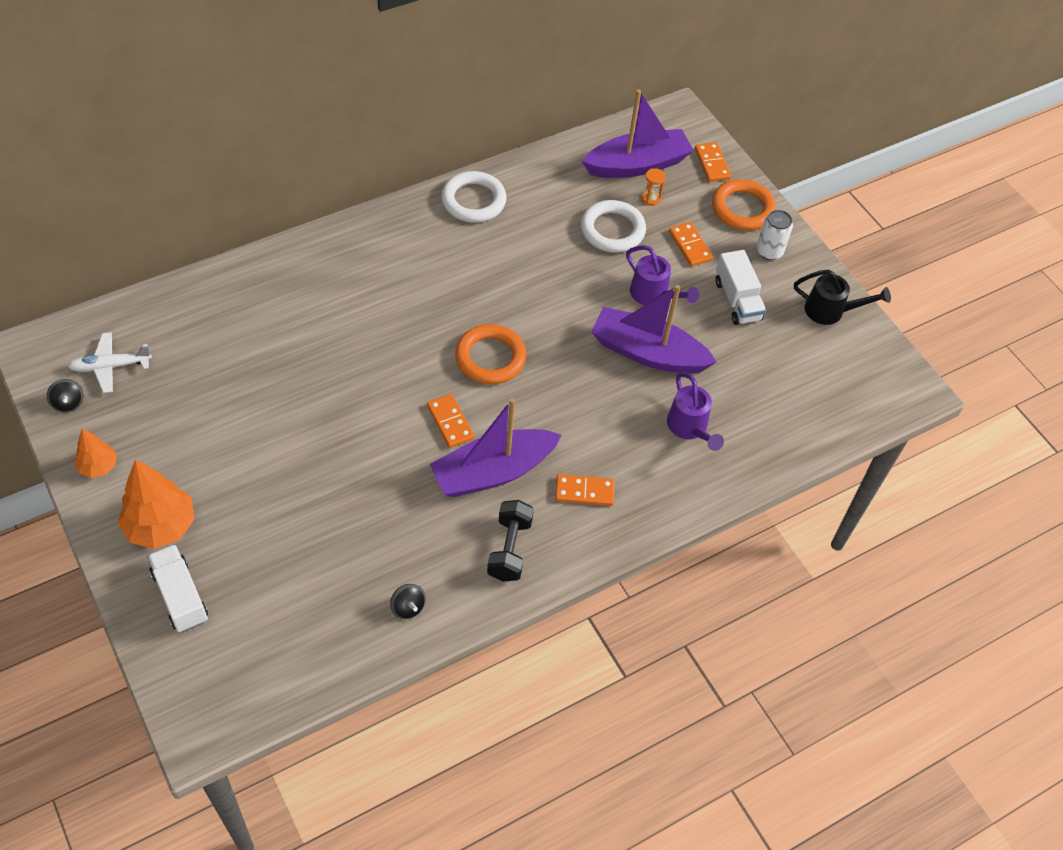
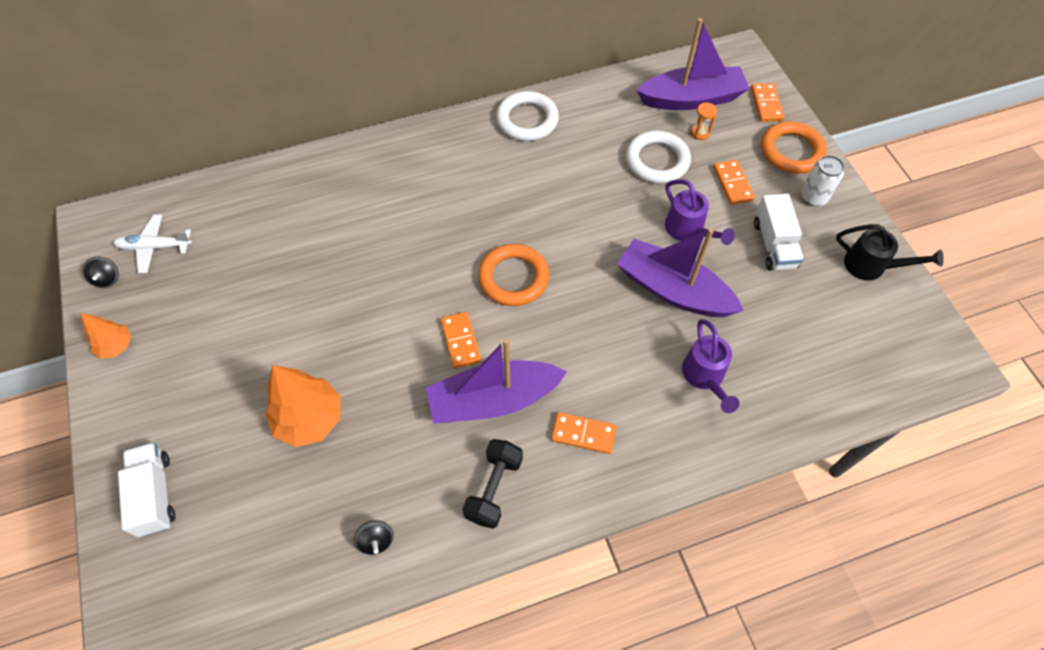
camera: 15 degrees right, 5 degrees up
orange tree [118,459,195,549] -> orange tree moved to [265,365,341,447]

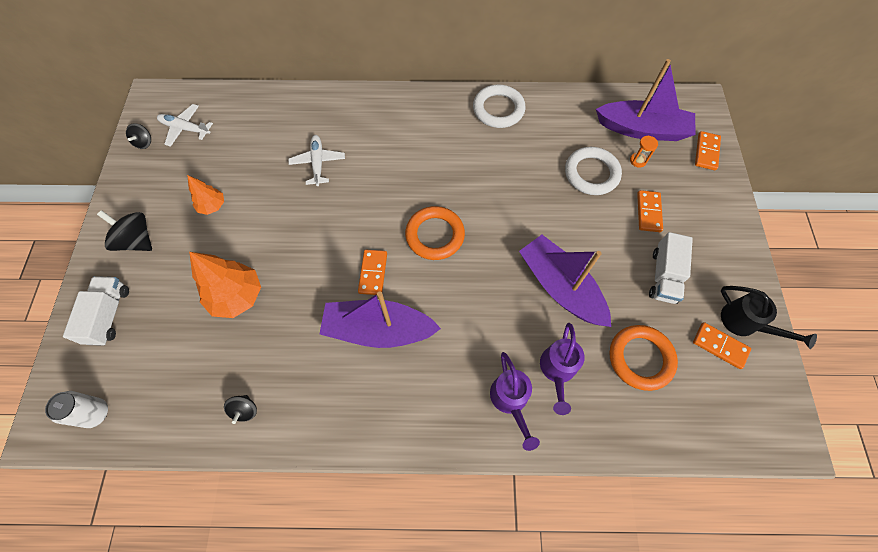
camera: 20 degrees right, 5 degrees up
orange tree [81,313,132,359] -> orange tree moved to [187,175,224,215]
black dumbbell [462,439,523,529] -> none
orange domino [551,412,616,454] -> orange domino moved to [693,322,751,369]
purple watering can [665,179,735,245] -> purple watering can moved to [490,352,540,451]
orange ring [761,121,827,174] -> orange ring moved to [609,325,678,391]
white can [801,155,844,206] -> white can moved to [45,391,108,428]
none -> black spinning top [97,210,152,251]
none -> white plane [288,135,345,186]

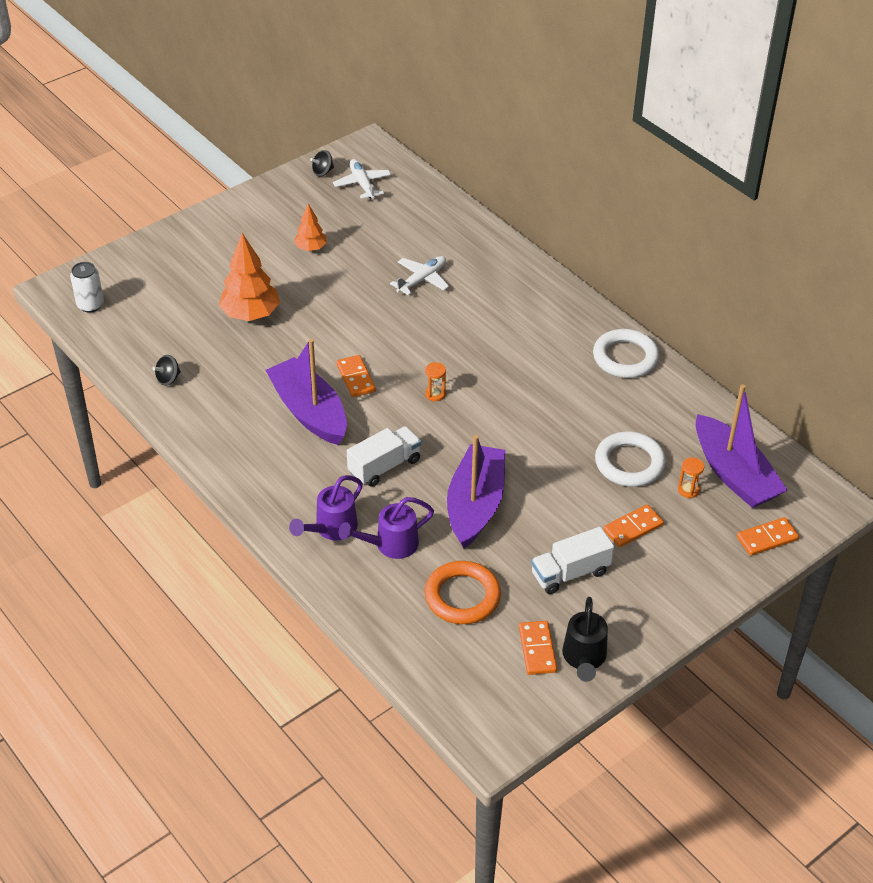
camera: 50 degrees right, 20 degrees down
white truck [63,276,129,346] -> white truck moved to [347,426,421,487]
black spinning top [97,210,152,251] -> none
orange domino [358,250,387,295] -> orange domino turned 75 degrees counterclockwise [336,355,376,397]
orange ring [405,206,465,260] -> orange hourglass [425,362,446,401]

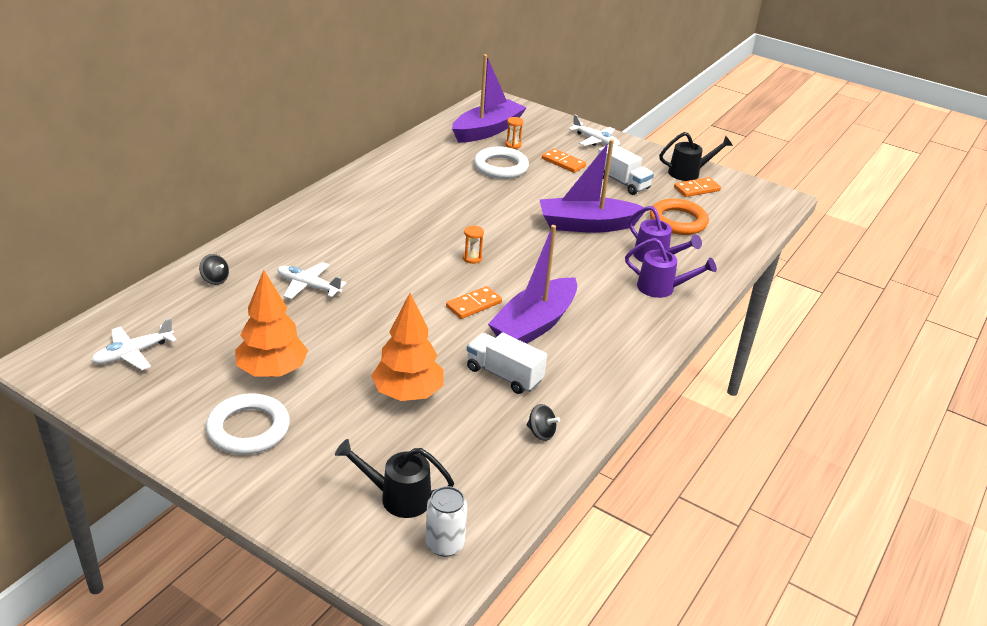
camera: 110 degrees left, 10 degrees down
orange tree [294,204,327,251] -> orange tree [235,270,308,377], size x1.76
black spinning top [310,150,334,177] -> black spinning top moved to [199,254,229,285]
white truck [347,426,421,487] -> white truck moved to [467,333,547,394]
white ring [593,329,659,378] -> white ring moved to [206,393,290,455]
orange domino [737,517,799,556] -> none
none -> black watering can [335,439,454,518]
none -> white plane [568,114,620,146]

